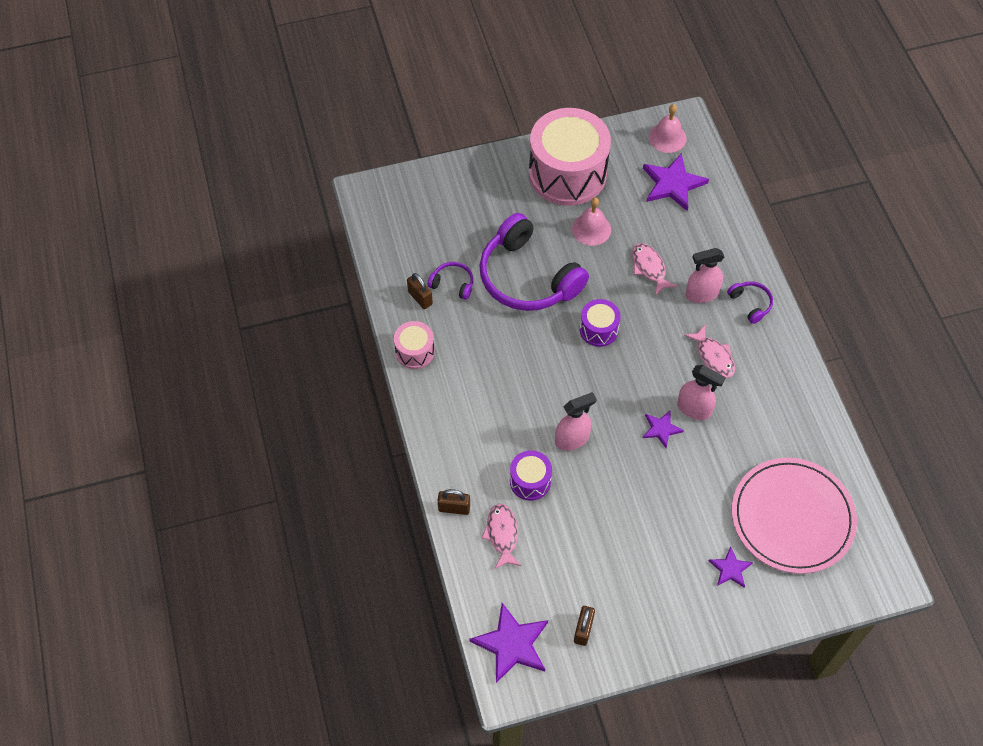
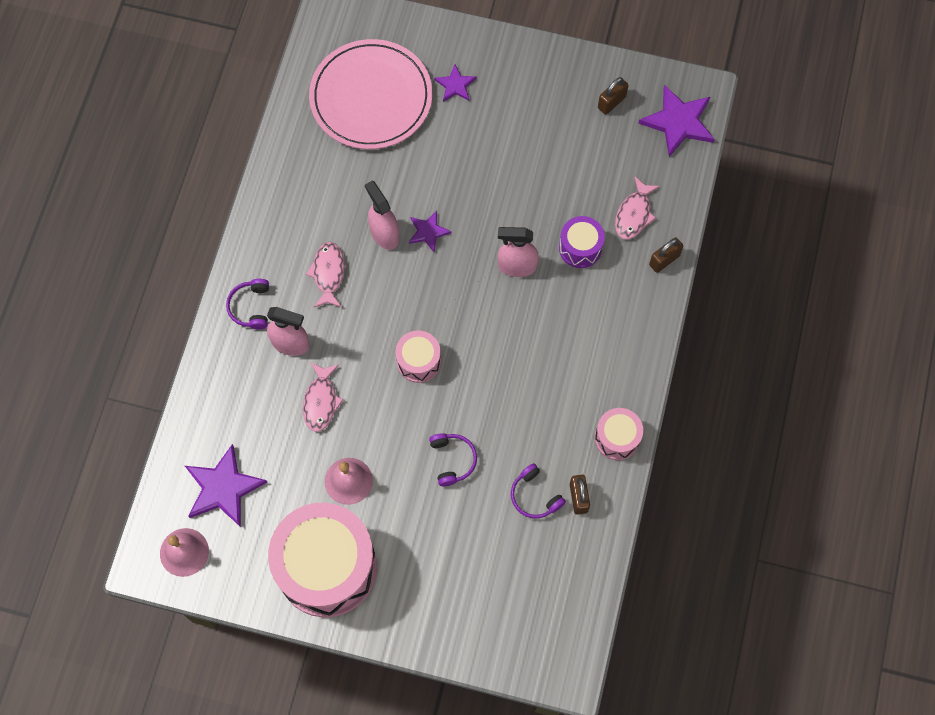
camera: 150 degrees left, 10 degrees up
brown padlock [438,489,470,515] -> brown padlock turned 75 degrees counterclockwise [649,237,683,273]
purple headphones [479,213,589,311] -> purple headphones [429,433,477,486], size x0.42
purple drum [580,299,621,347] -> pink drum [395,331,441,383]

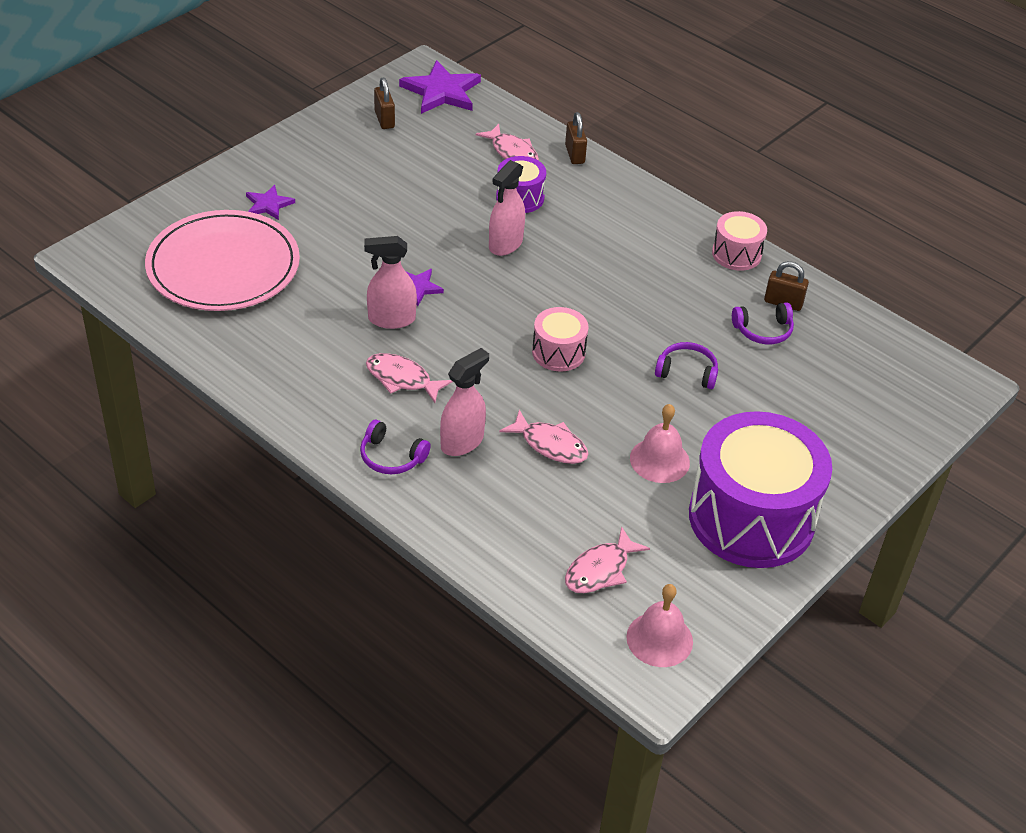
camera: 65 degrees left, 25 degrees down
purple star [185,444,267,527] -> pink fish [565,526,650,593]
pink drum [268,503,377,617] -> purple drum [689,411,832,568]

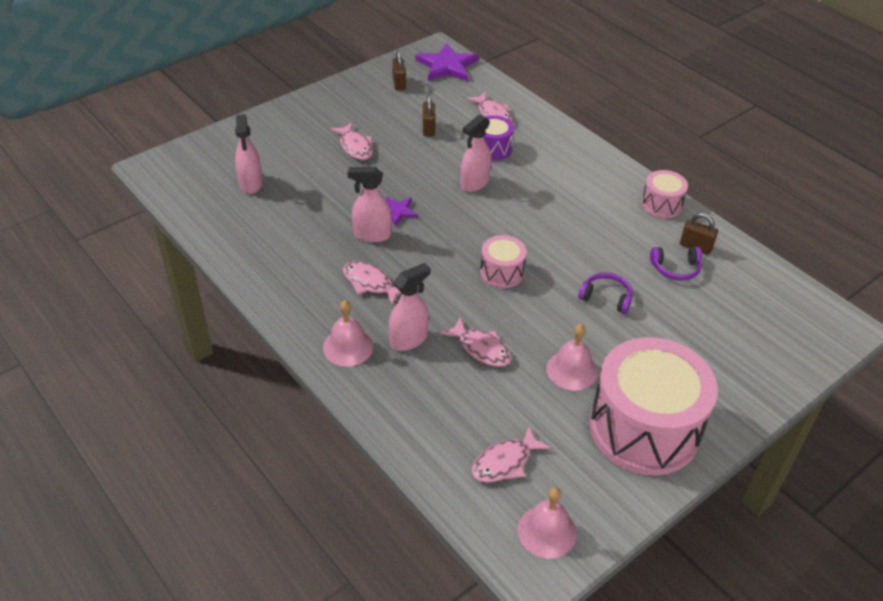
camera: 10 degrees right, 0 degrees up
pink plate [145,210,300,311] -> pink spray bottle [235,114,263,194]
purple star [246,185,295,220] -> none
purple headphones [360,420,431,474] -> pink bell [323,300,373,367]
brown padlock [565,112,587,164] -> brown padlock moved to [423,95,435,136]
purple drum [689,411,832,568] -> pink drum [590,337,718,475]
none -> pink fish [330,122,373,160]

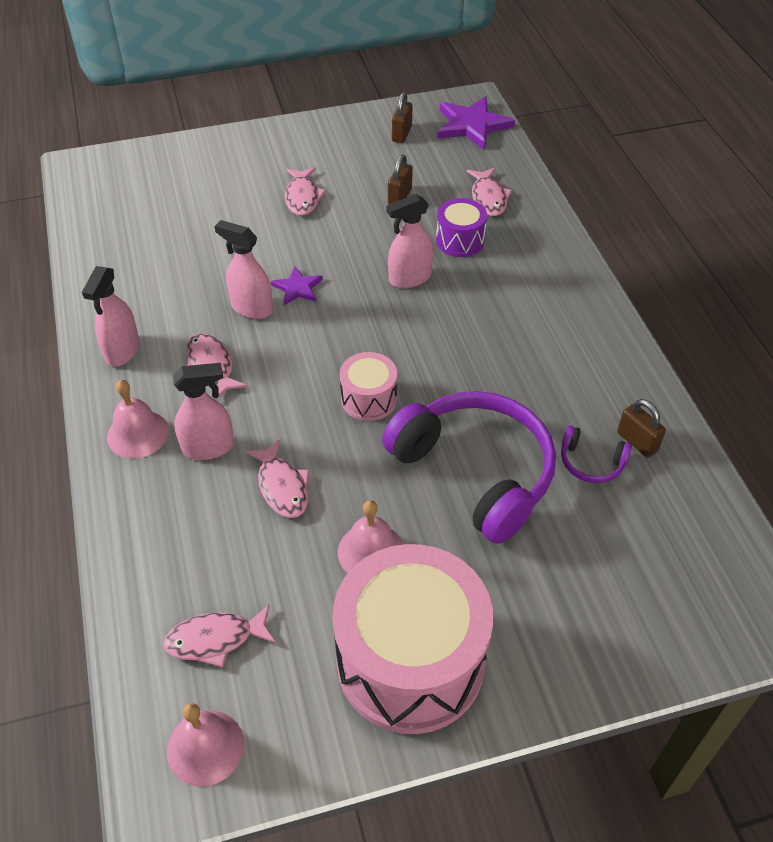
camera: 25 degrees right, 5 degrees up
pink spray bottle [235,114,263,194] -> pink spray bottle moved to [82,266,140,367]
purple headphones [578,272,632,314] -> purple headphones [382,391,556,544], size x2.36
pink drum [641,170,688,218] -> none

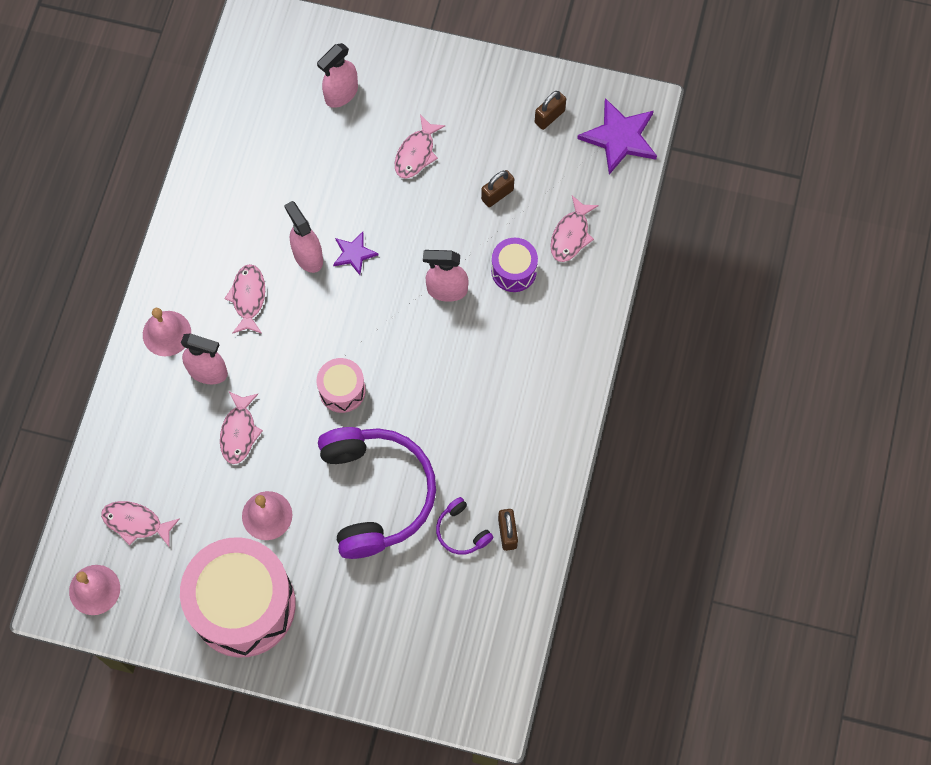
camera: 30 degrees right, 20 degrees up
pink spray bottle [82,266,140,367] -> pink spray bottle moved to [317,43,358,108]

